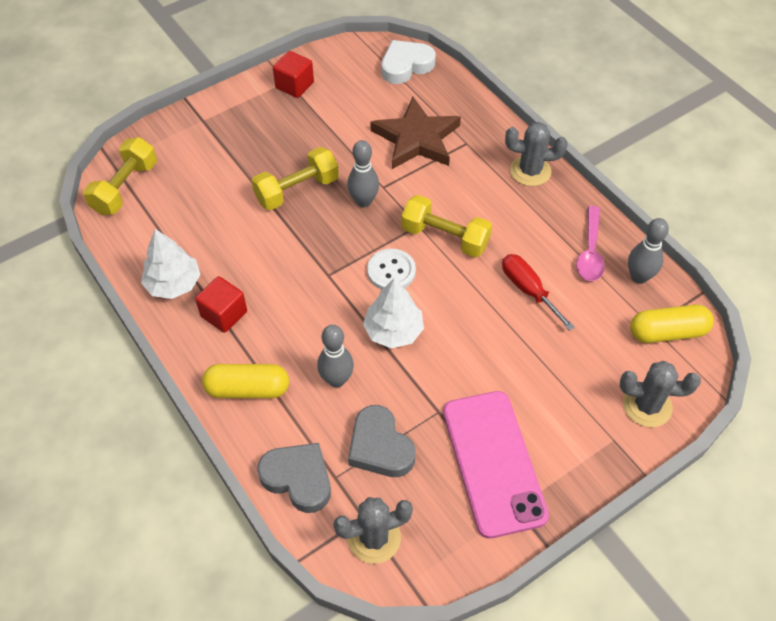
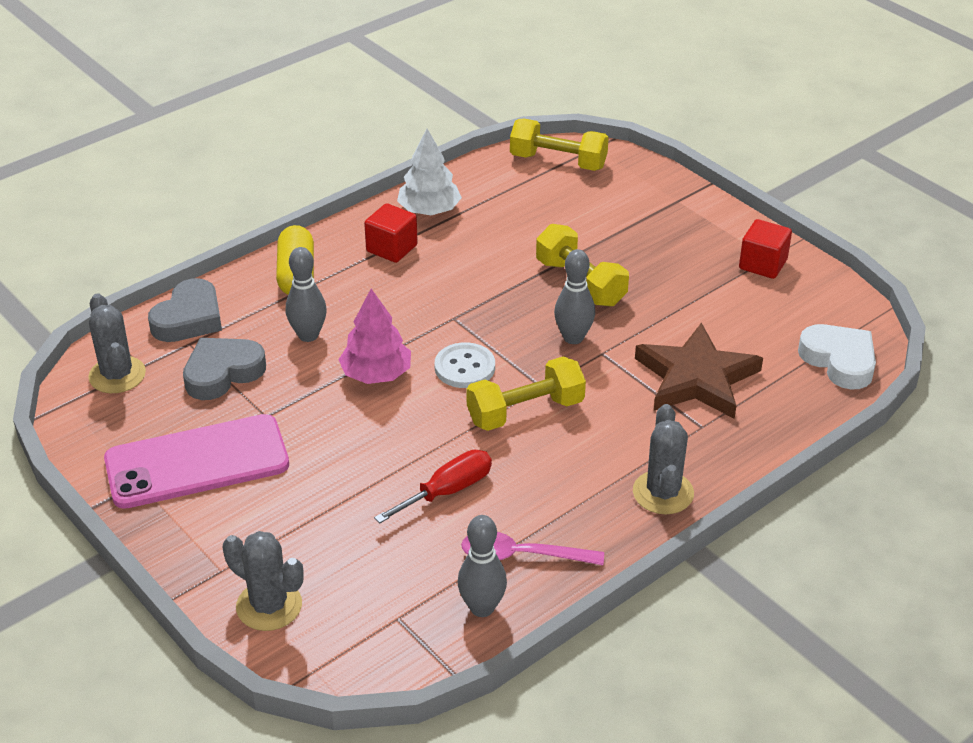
camera: 85 degrees right, 15 degrees down
white tree [363,278,424,348] -> pink tree [338,289,411,384]
yellow dumbbell [401,195,492,257] -> yellow dumbbell turned 45 degrees clockwise [466,356,586,431]
grey cactus [620,361,701,427] -> grey cactus turned 60 degrees counterclockwise [223,531,303,631]
yellow capsule [630,305,714,343] -> none

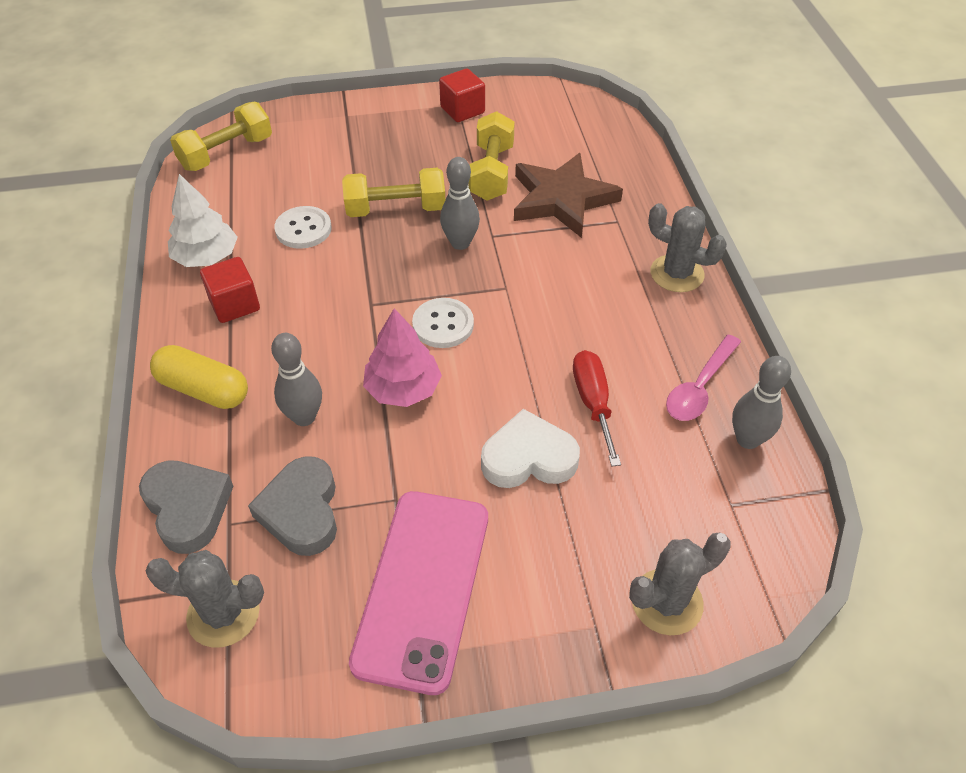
camera: 60 degrees left, 10 degrees up
yellow dumbbell [466,356,586,431] -> yellow dumbbell moved to [468,111,515,200]
white heart [798,324,876,389] -> white heart moved to [481,409,580,488]
none -> white button [274,206,332,249]

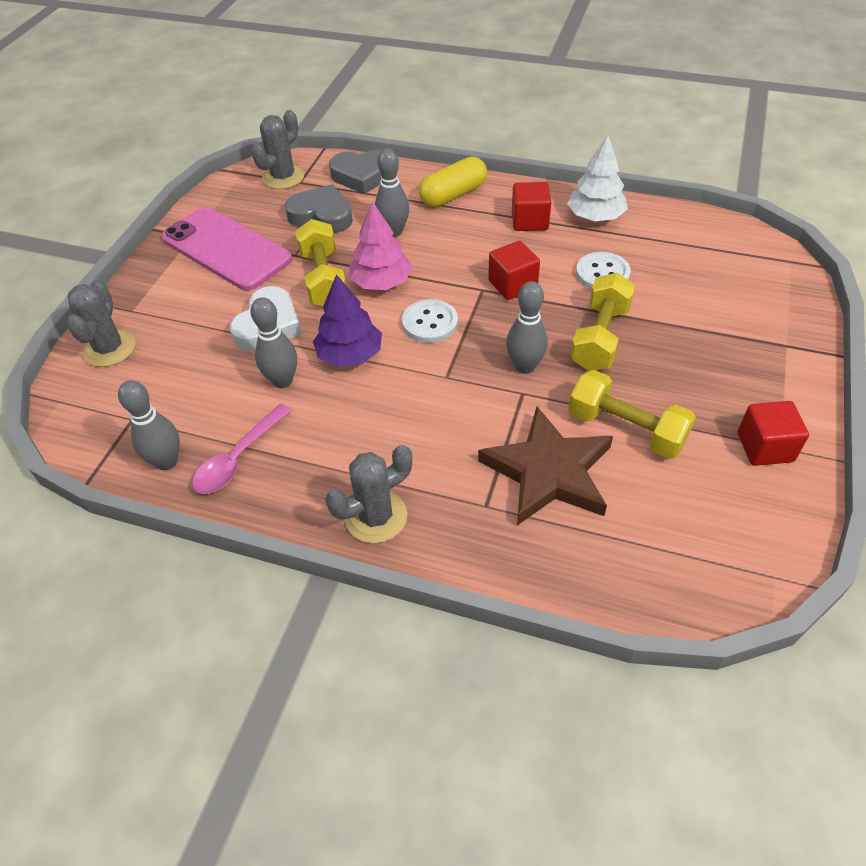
camera: 120 degrees right, 0 degrees up
yellow dumbbell [170,102,272,171] -> yellow dumbbell moved to [295,219,346,306]
red screwdriver [573,350,621,467] -> grey bowling pin [250,297,297,388]
pink spoon [666,334,741,421] -> pink spoon turned 120 degrees counterclockwise [192,403,292,494]
none -> purple tree [313,274,382,367]
none -> red cube [488,241,540,300]

